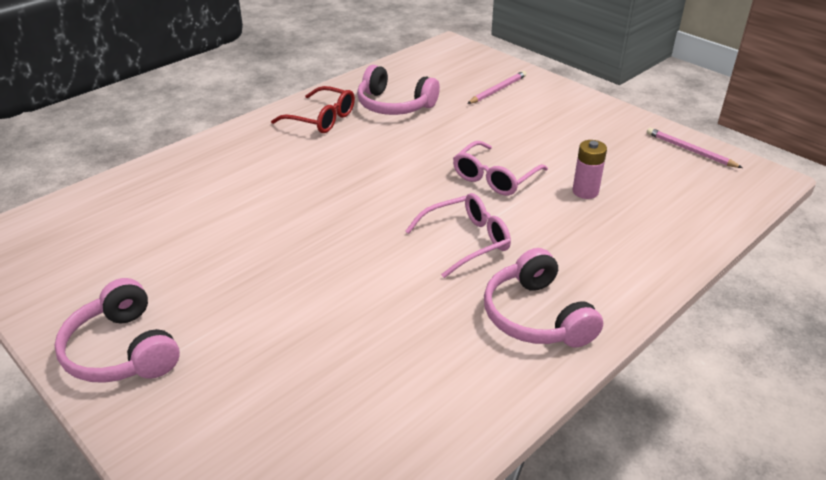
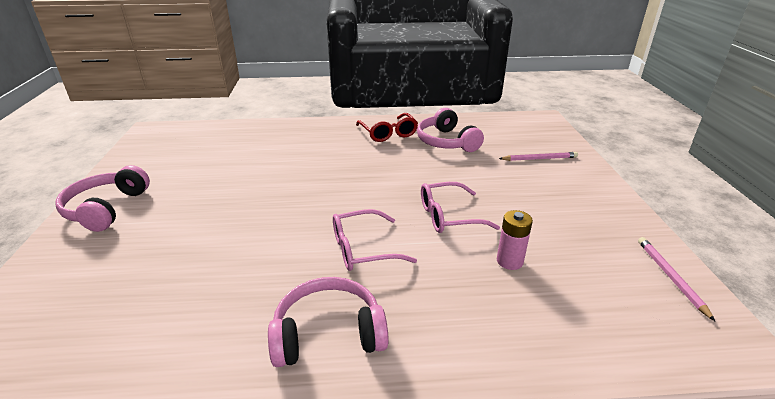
camera: 40 degrees right, 5 degrees down
pink glasses [406,193,511,278] -> pink glasses turned 150 degrees clockwise [333,209,417,271]
pink headphones [484,248,603,348] -> pink headphones turned 60 degrees clockwise [268,277,389,367]

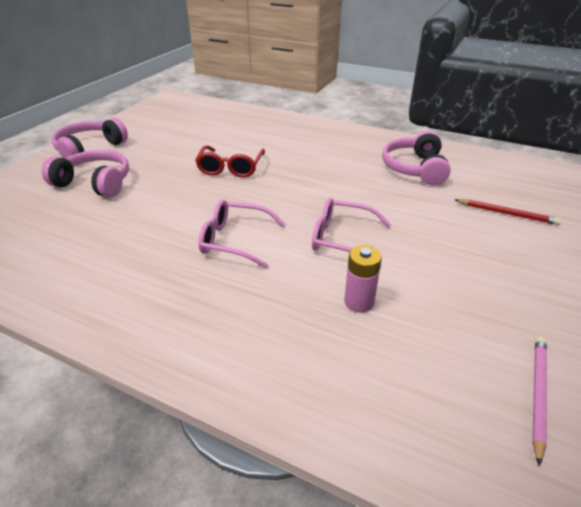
camera: 30 degrees right, 5 degrees up
pink headphones [268,277,389,367] -> pink headphones moved to [42,150,129,198]
red glasses [356,113,418,142] -> red glasses moved to [195,145,265,178]
pink pencil [499,152,578,161] -> red pencil [454,199,561,225]

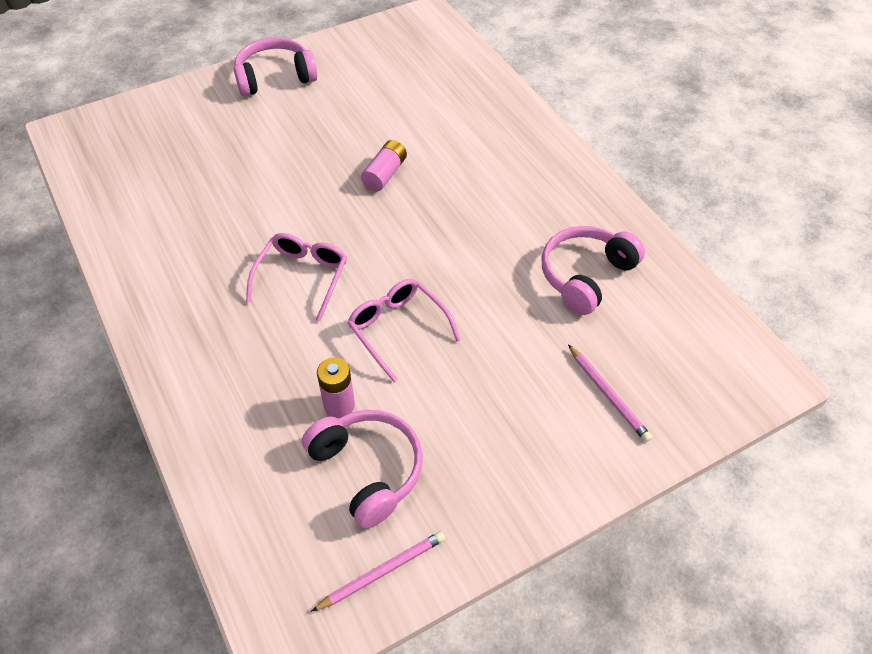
camera: 35 degrees right, 15 degrees up
pink headphones [42,150,129,198] -> pink headphones moved to [302,410,423,529]
red glasses [195,145,265,178] -> pink battery [361,140,407,192]
pink glasses [198,200,286,269] -> pink glasses turned 60 degrees clockwise [246,233,347,322]
red pencil [454,199,561,225] -> pink pencil [568,345,652,442]

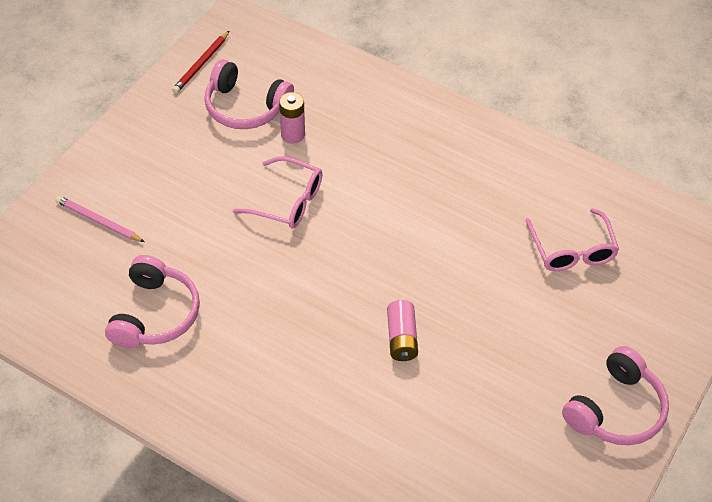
camera: 150 degrees right, 0 degrees up
pink glasses [246,233,347,322] -> pink glasses moved to [525,208,619,271]
pink pencil [311,531,445,612] -> red pencil [172,31,229,93]

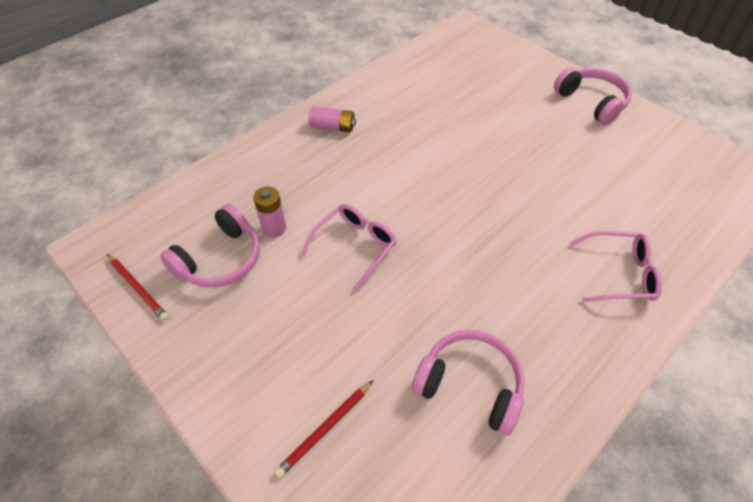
camera: 75 degrees left, 0 degrees up
pink pencil [55,196,145,242] -> red pencil [274,380,374,478]
pink battery [387,300,418,361] -> pink battery moved to [309,106,356,132]
pink glasses [525,208,619,271] -> pink glasses moved to [570,231,662,302]

